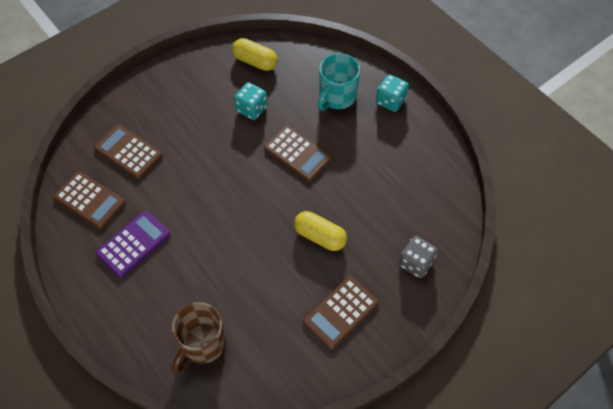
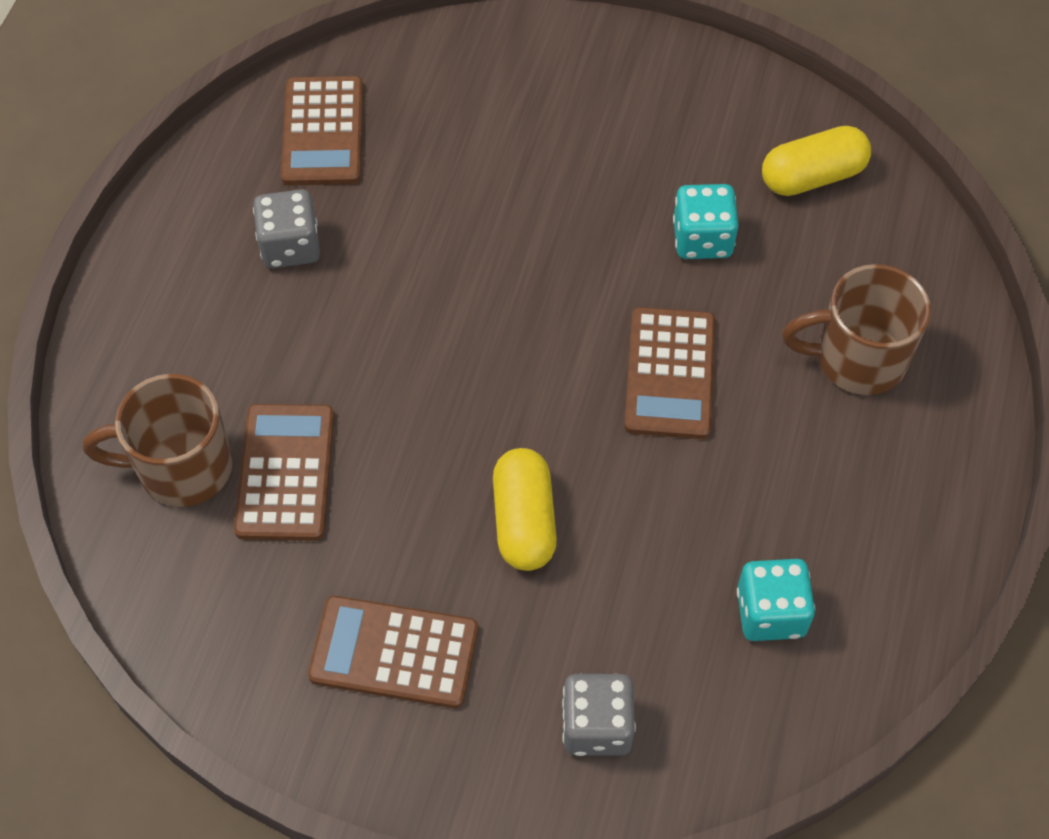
camera: 55 degrees right, 0 degrees up
brown calculator [94,124,163,179] -> brown calculator moved to [234,404,334,541]
purple calculator [96,211,170,278] -> grey dice [253,189,320,268]
yellow capsule [232,38,278,71] -> yellow capsule turned 75 degrees clockwise [762,126,871,196]
turquoise mug [318,53,360,111] -> brown mug [782,264,931,395]
turquoise dice [376,74,409,112] -> turquoise dice moved to [737,559,815,641]

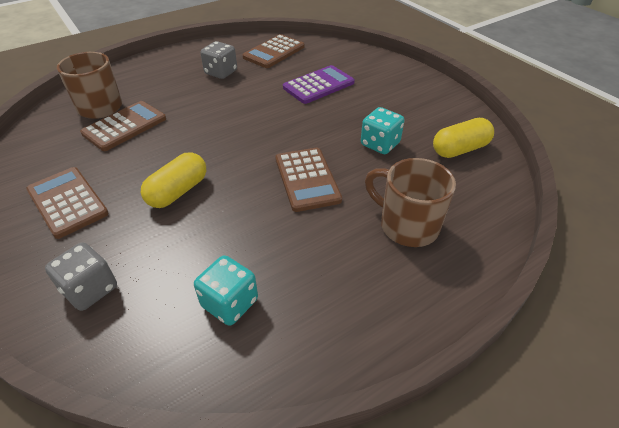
camera: 40 degrees right, 15 degrees down
brown calculator [624,307,715,439] -> brown calculator turned 60 degrees counterclockwise [275,148,342,212]
yellow capsule [762,126,871,196] -> yellow capsule turned 45 degrees counterclockwise [433,118,494,158]
none -> purple calculator [283,65,355,104]

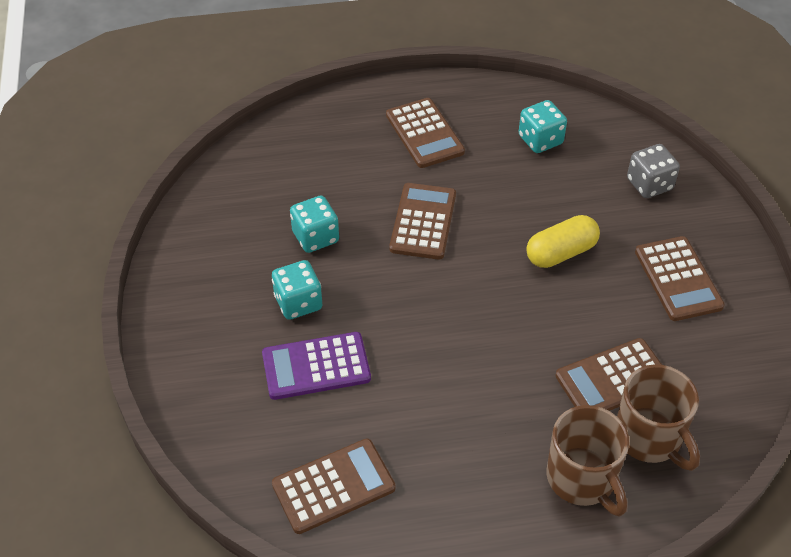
camera: 155 degrees left, 5 degrees up
grey dice [200,41,237,79] -> none
brown mug [365,158,456,247] -> brown mug moved to [547,405,629,517]
yellow capsule [433,118,494,158] -> none
none -> turquoise dice [272,260,322,320]
none -> brown calculator [386,98,465,168]

